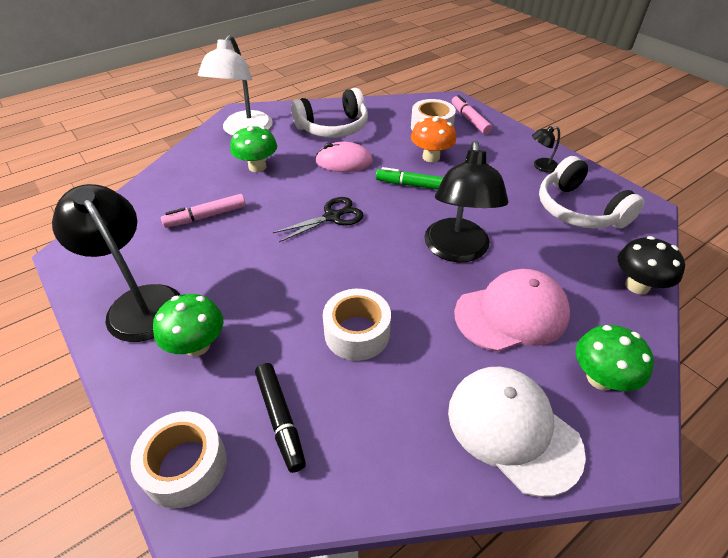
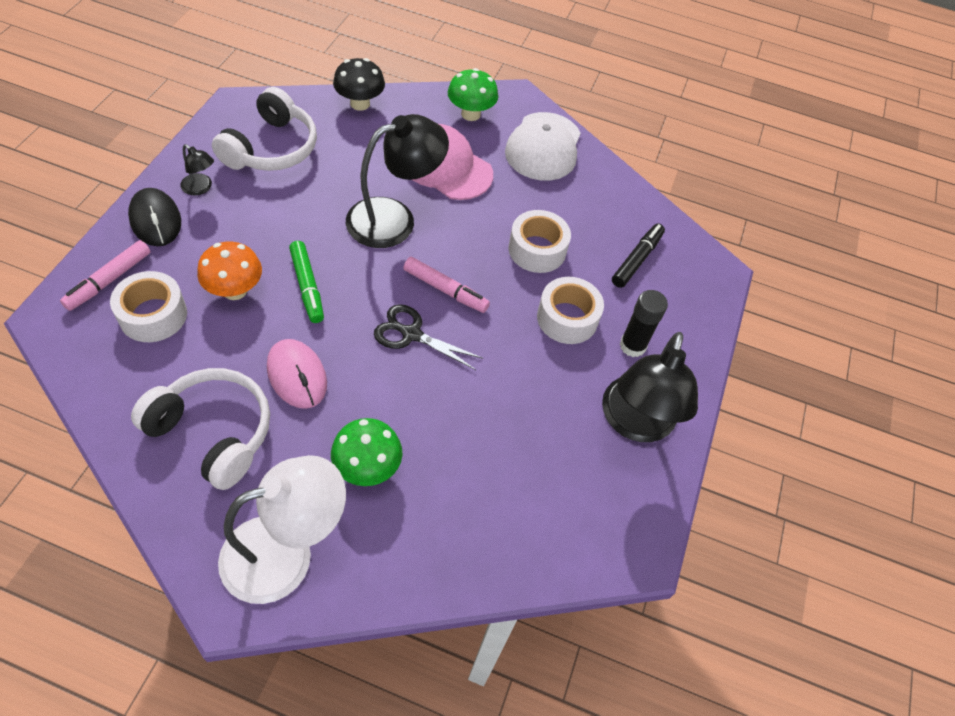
camera: 130 degrees left, 10 degrees up
white tape [130,411,227,508] -> white tape moved to [537,277,604,344]
green mushroom [153,294,223,356] -> black glue stick [620,290,668,357]
pink marker [161,194,246,228] -> pink marker moved to [403,257,490,313]
none -> black mouse [128,188,181,246]

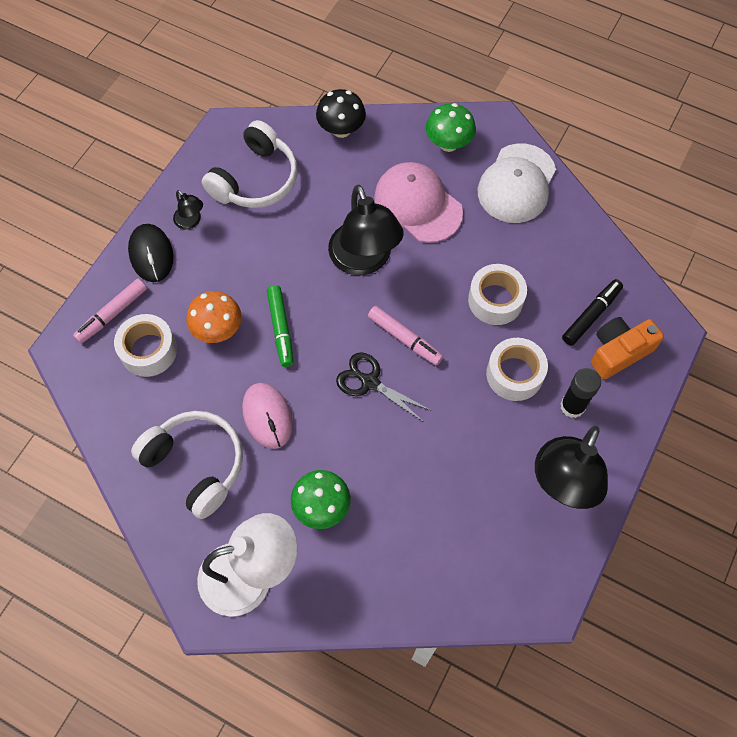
camera: 15 degrees right, 10 degrees up
black lamp [346,114,449,248] -> black lamp turned 90 degrees clockwise [328,185,404,275]
none -> orange camera [591,317,664,379]

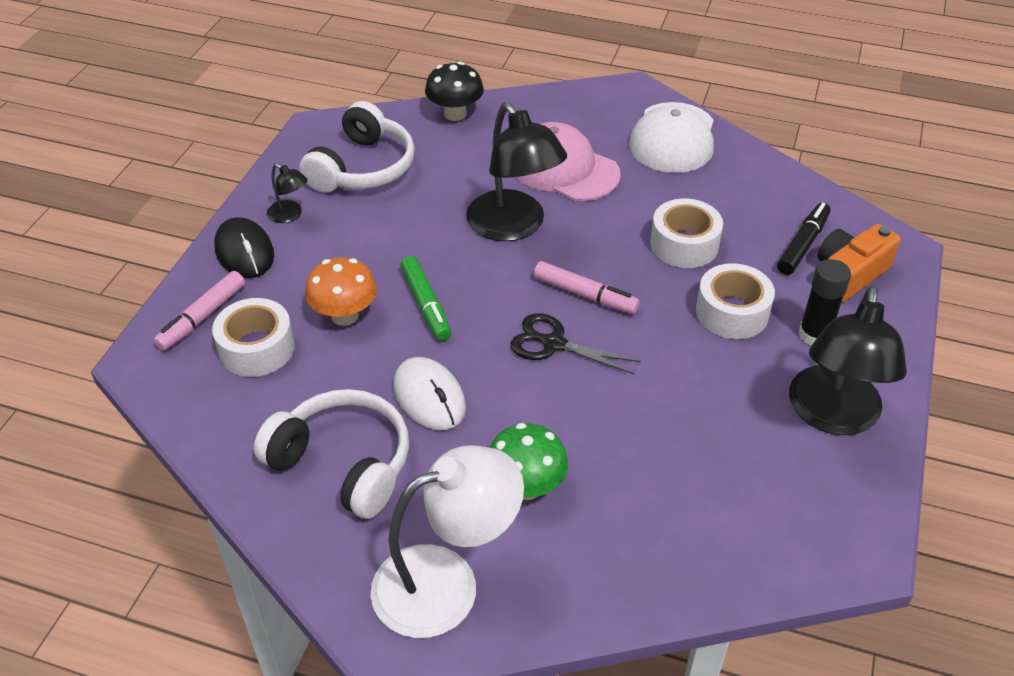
camera: 10 degrees left, 20 degrees down
pink mouse [242,383,293,449] -> white mouse [393,357,466,430]
green mushroom [426,103,476,152] -> none

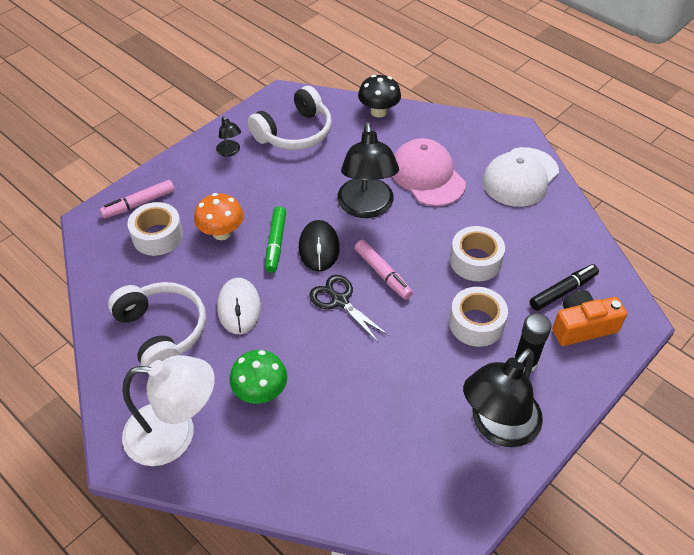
camera: 25 degrees right, 5 degrees up
black mouse [214,217,274,278] -> black mouse moved to [299,220,340,272]

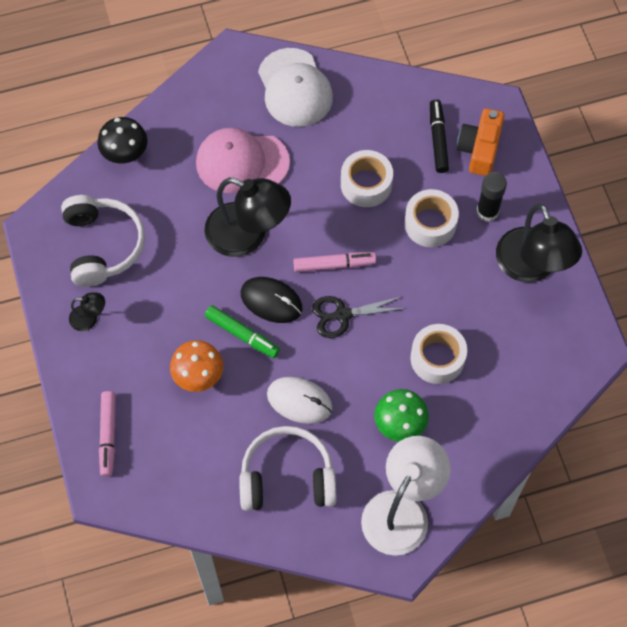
camera: 60 degrees left, 15 degrees up
white tape [127,202,183,256] -> white tape moved to [410,324,467,384]

